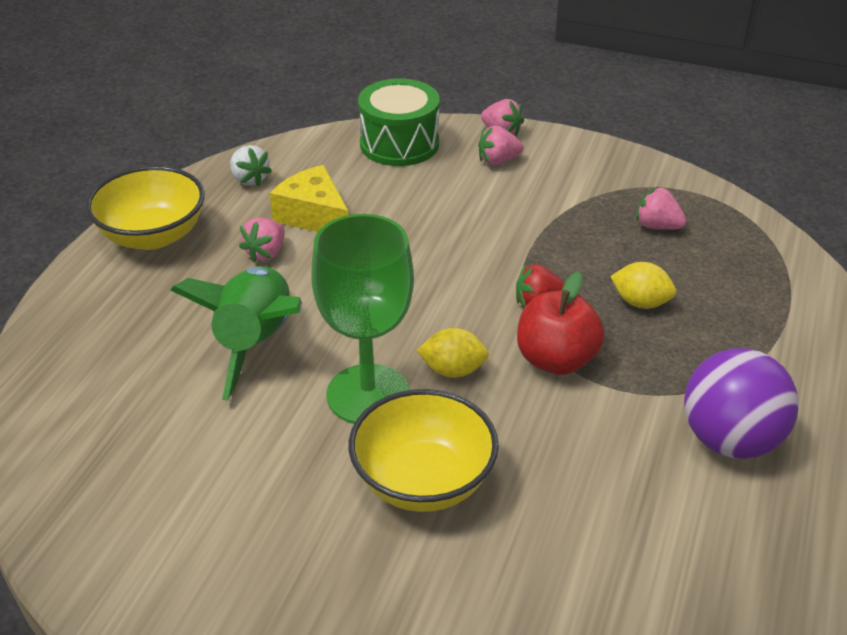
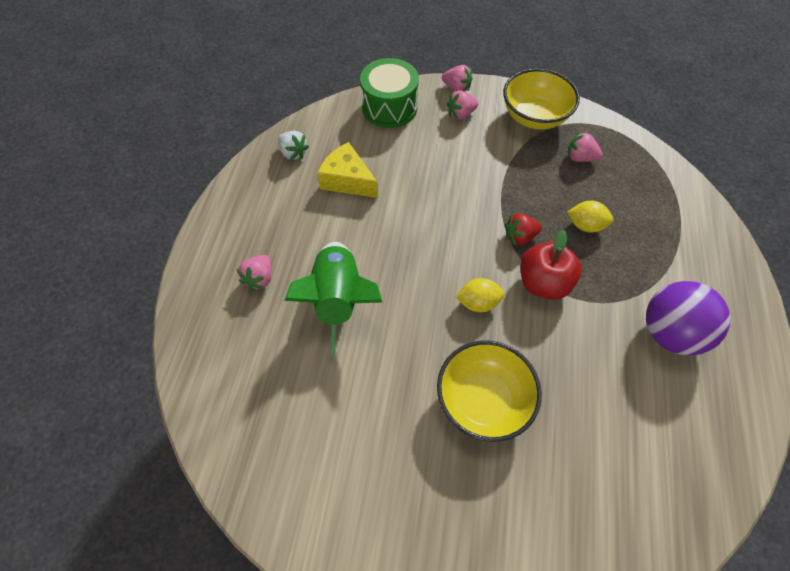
camera: 10 degrees left, 20 degrees up
yellow bowl [86,166,205,250] -> yellow bowl moved to [503,68,580,130]
pink strawberry [239,218,285,263] -> pink strawberry moved to [237,255,272,291]
green goblet [311,214,414,424] -> none

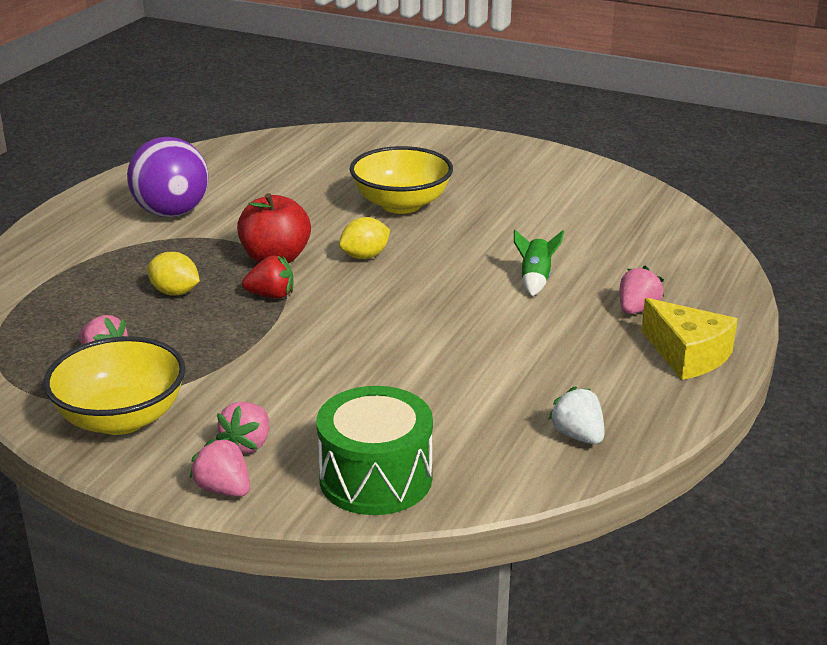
camera: 165 degrees left, 30 degrees down
green rocket [284,242,383,358] -> green rocket [514,230,564,296], size x0.48
yellow cheese [317,142,378,198] -> yellow cheese moved to [641,298,738,380]
pink strawberry [447,90,479,119] -> pink strawberry turned 120 degrees clockwise [216,402,269,454]
yellow lemon [455,278,505,312] -> yellow lemon turned 45 degrees counterclockwise [339,217,390,259]

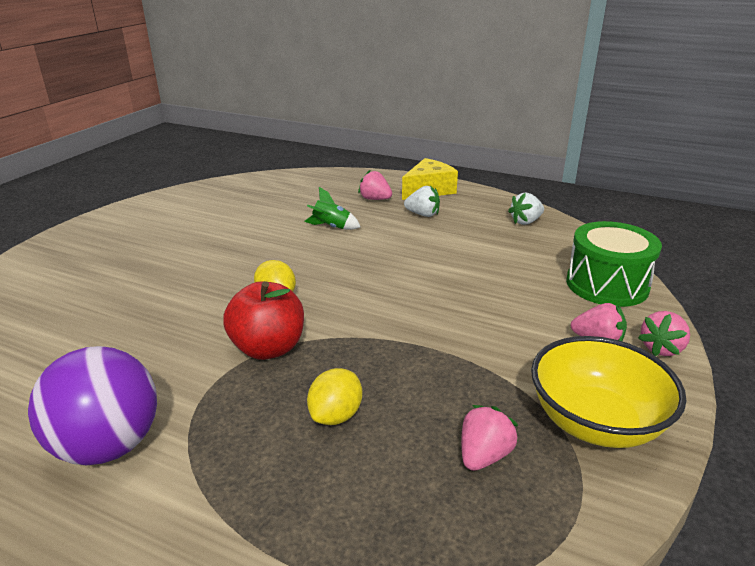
camera: 90 degrees left, 0 degrees up
red strawberry [242,255,293,299] -> none
yellow bowl [350,146,453,214] -> none
none -> white strawberry [404,186,440,217]

